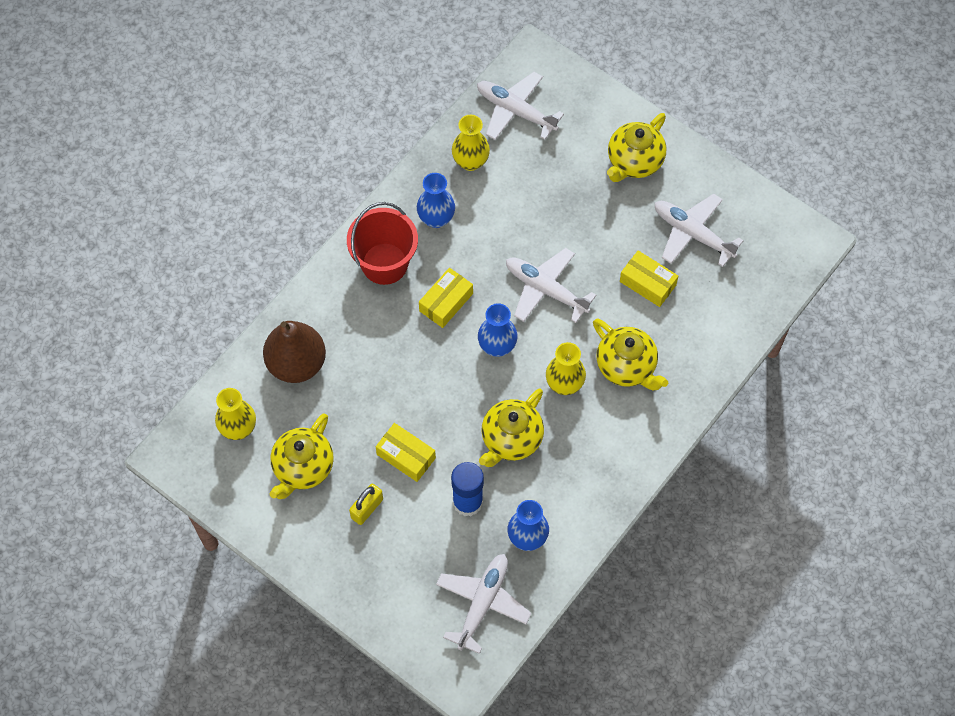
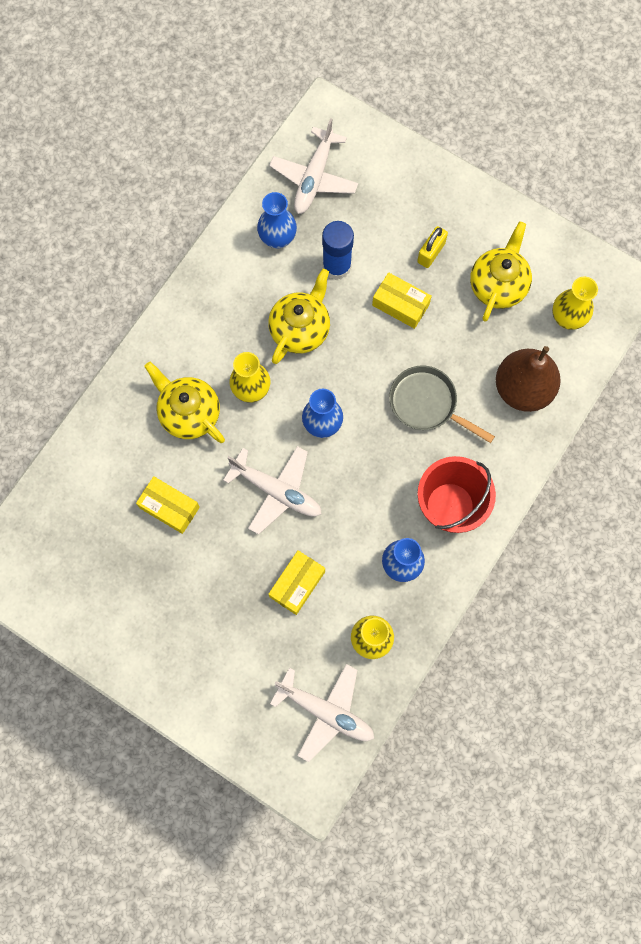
camera: 175 degrees right, 10 degrees up
yellow box [419,268,473,328] -> yellow box moved to [269,550,325,615]
yellow teapot [607,113,666,182] -> none
white plane [655,194,743,267] -> none
none -> grey pan [389,366,495,443]

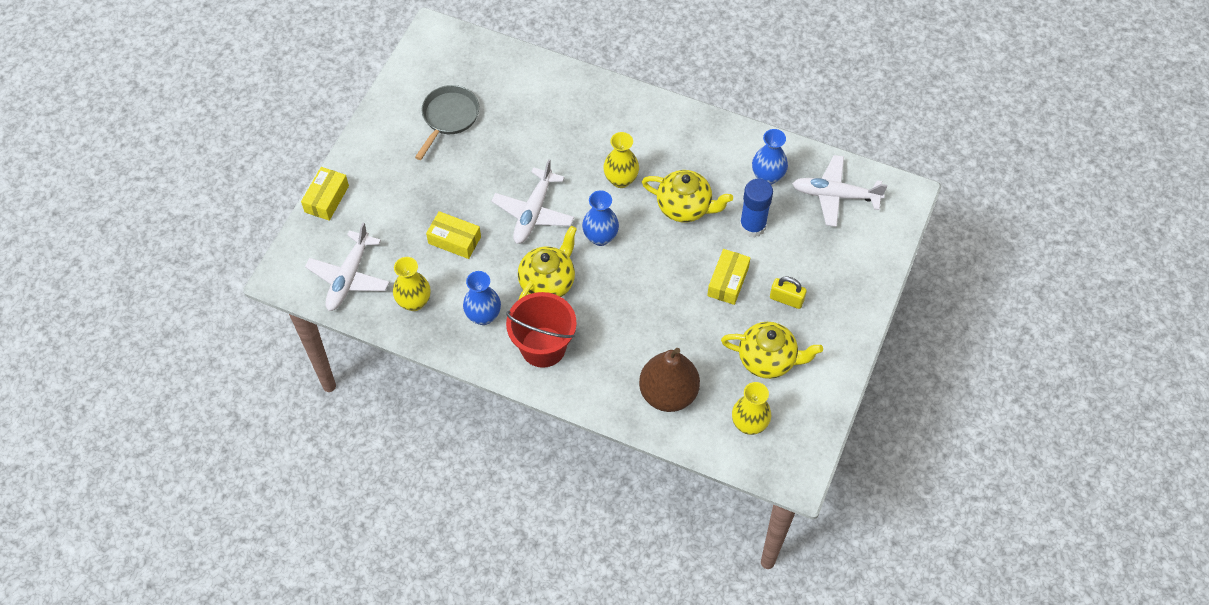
camera: 80 degrees right, 15 degrees down
yellow box [136,476,200,534] -> yellow box moved to [301,167,349,221]
yellow teapot [144,362,225,443] -> yellow teapot moved to [518,226,577,300]
grey pan [389,366,495,443] -> grey pan moved to [415,85,479,160]

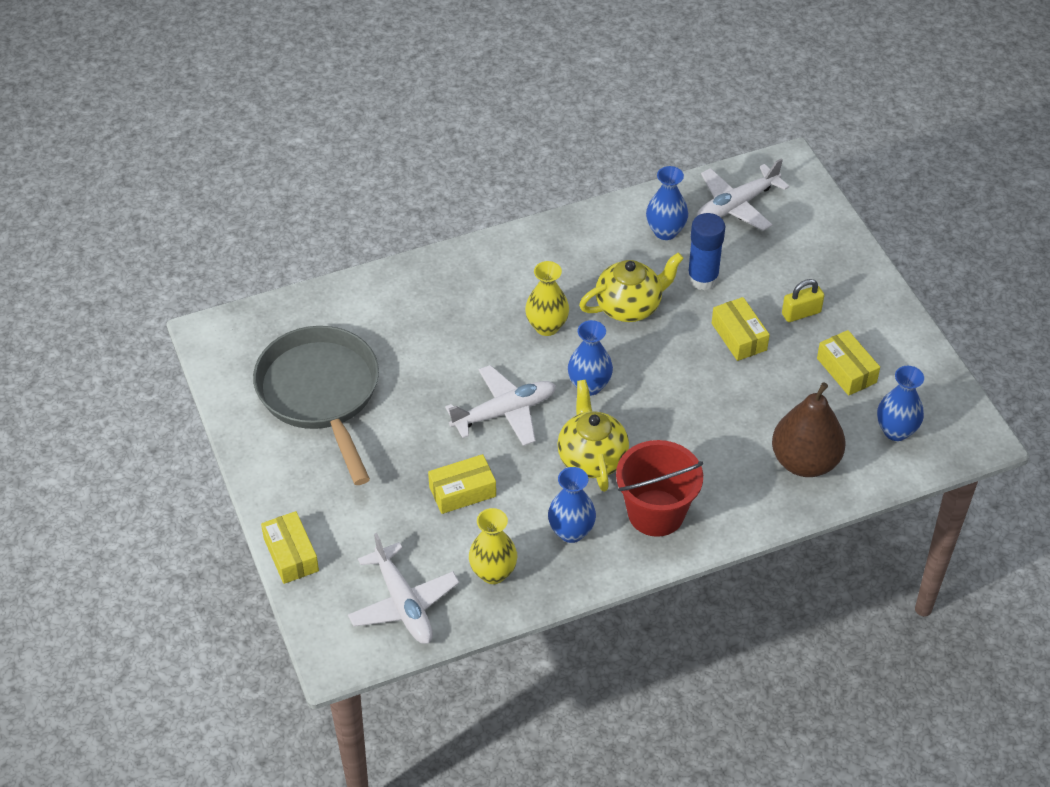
camera: 45 degrees left, 10 degrees down
grey pan [415,85,479,160] -> grey pan [253,326,379,485], size x1.67
white plane [491,159,574,244] -> white plane turned 90 degrees counterclockwise [445,365,556,446]
yellow teapot [721,322,823,379] -> yellow box [817,330,880,396]
yellow vase [732,382,771,435] -> blue vase [877,366,924,441]

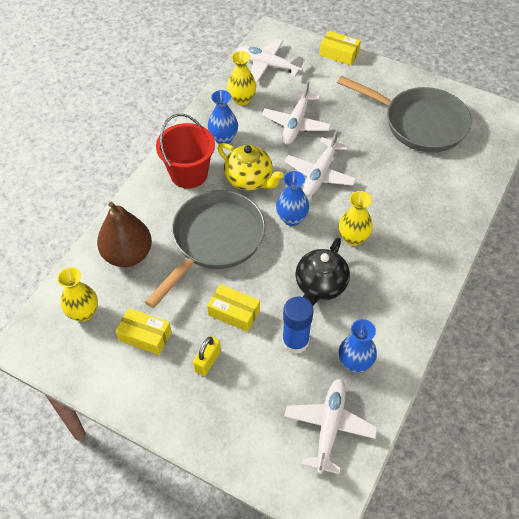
camera: 140 degrees right, 5 degrees up
yellow box [428,454,496,514] -> white plane [262,80,331,145]
yellow teapot [579,253,684,322] -> black teapot [295,238,350,306]
blue vase [877,366,924,441] -> yellow vase [57,267,98,322]
none -> grey pan [145,190,265,308]

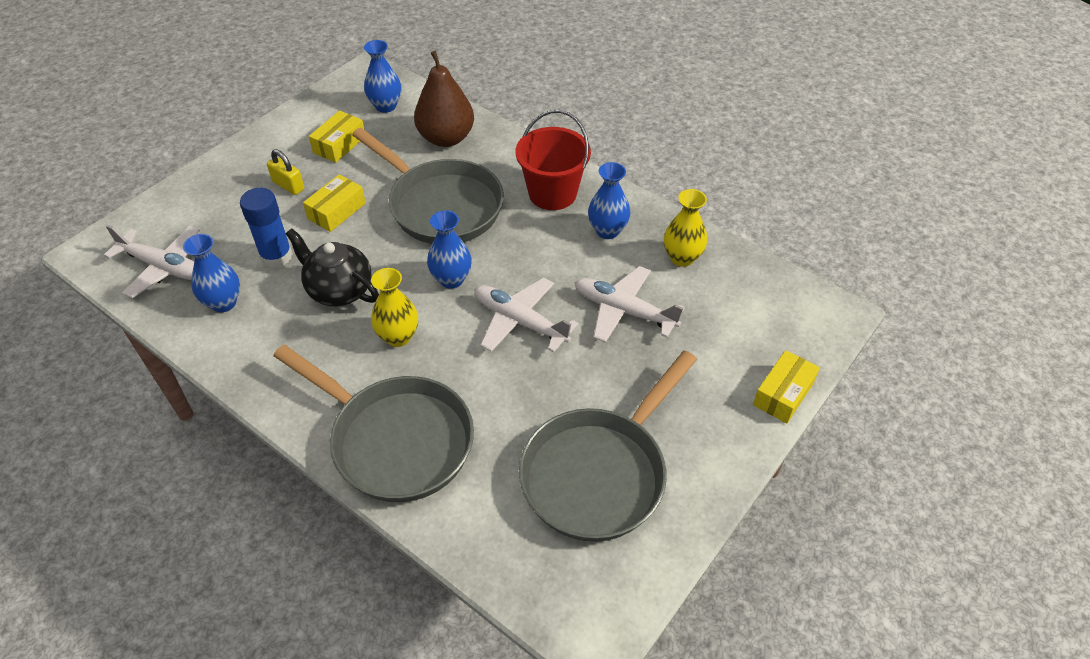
camera: 100 degrees right, 5 degrees down
yellow vase [57,267,98,322] -> blue vase [364,40,401,113]
yellow teapot [217,143,284,191] -> none
white plane [237,39,305,82] -> none
none -> grey pan [273,345,474,502]

